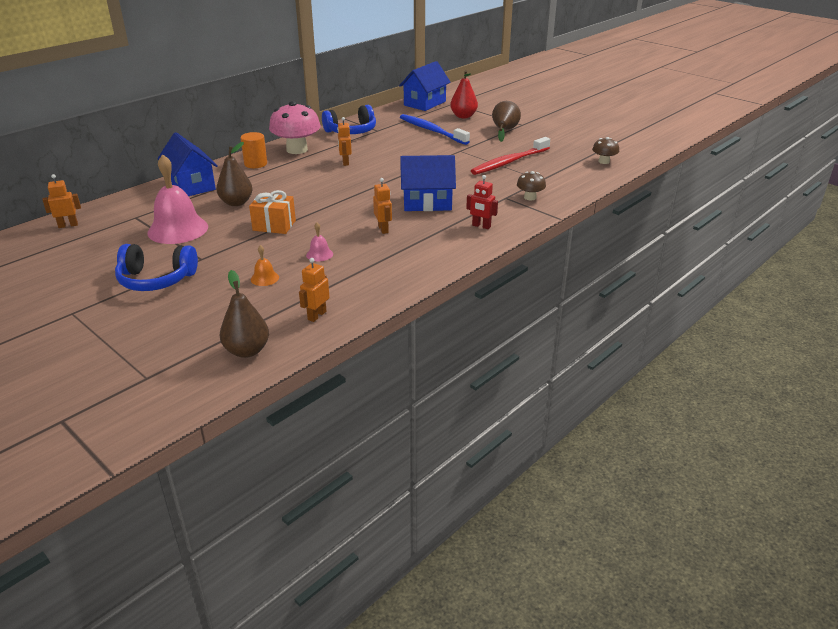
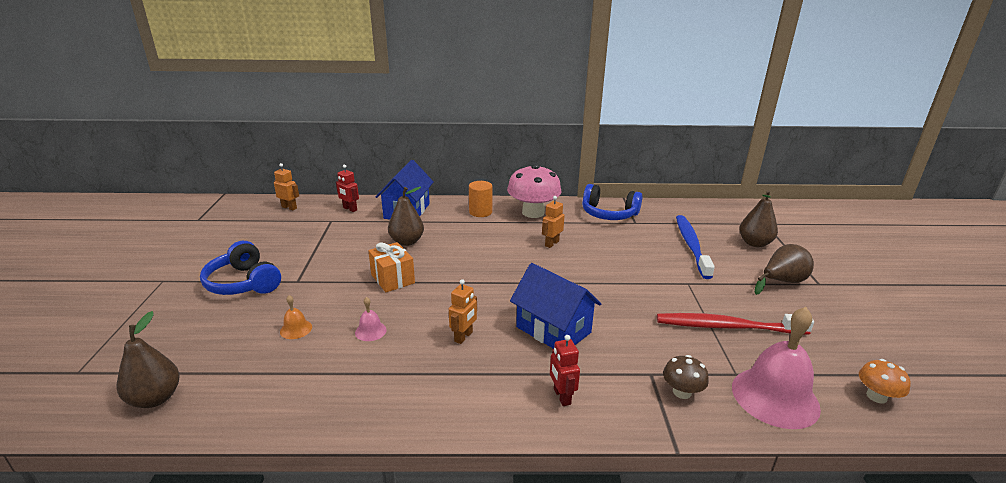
camera: 45 degrees right, 5 degrees down
pink bell [147,154,208,244] -> pink bell moved to [732,307,821,429]
orange robot [299,258,330,322] -> none
blue house [399,61,451,111] -> none
red pear [450,70,478,118] -> brown pear [739,190,778,247]
brown mushroom [592,137,619,164] -> orange mushroom [859,359,911,403]
none -> red robot [336,165,359,212]

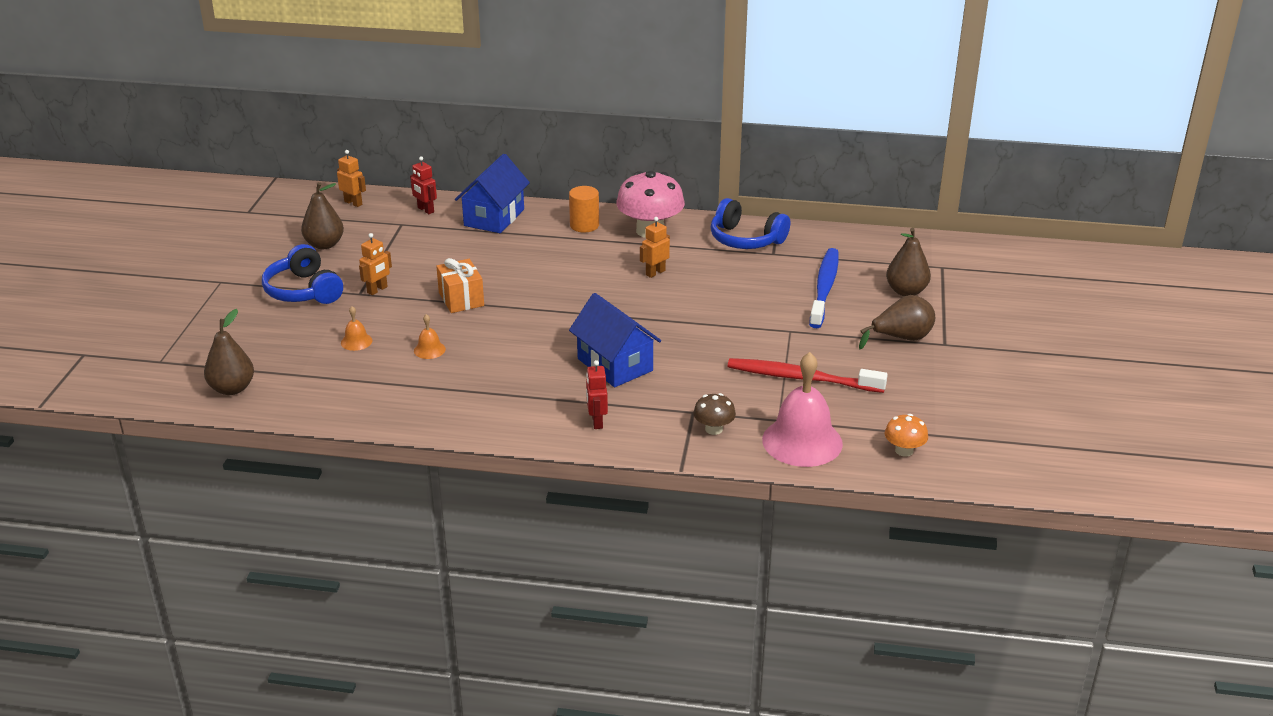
camera: 10 degrees right, 5 degrees up
pink bell [355,297,387,341] -> orange bell [414,314,446,359]
brown pear [388,187,424,246] -> brown pear moved to [301,182,344,249]
orange robot [449,279,477,344] -> orange robot moved to [359,233,392,295]

